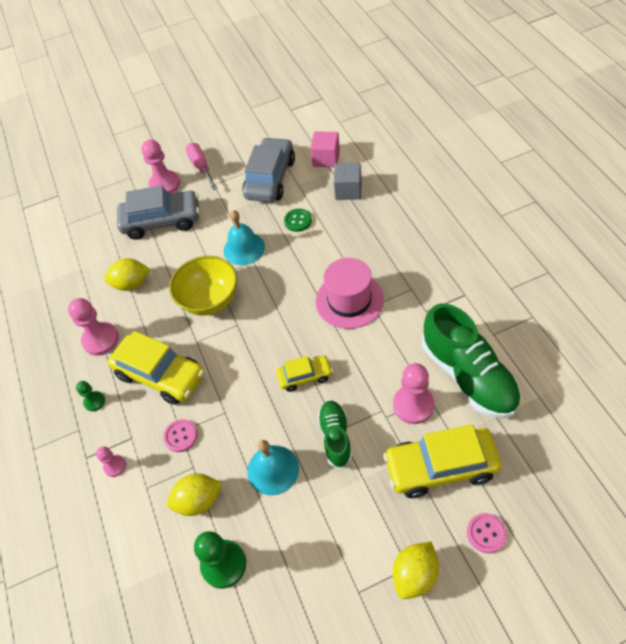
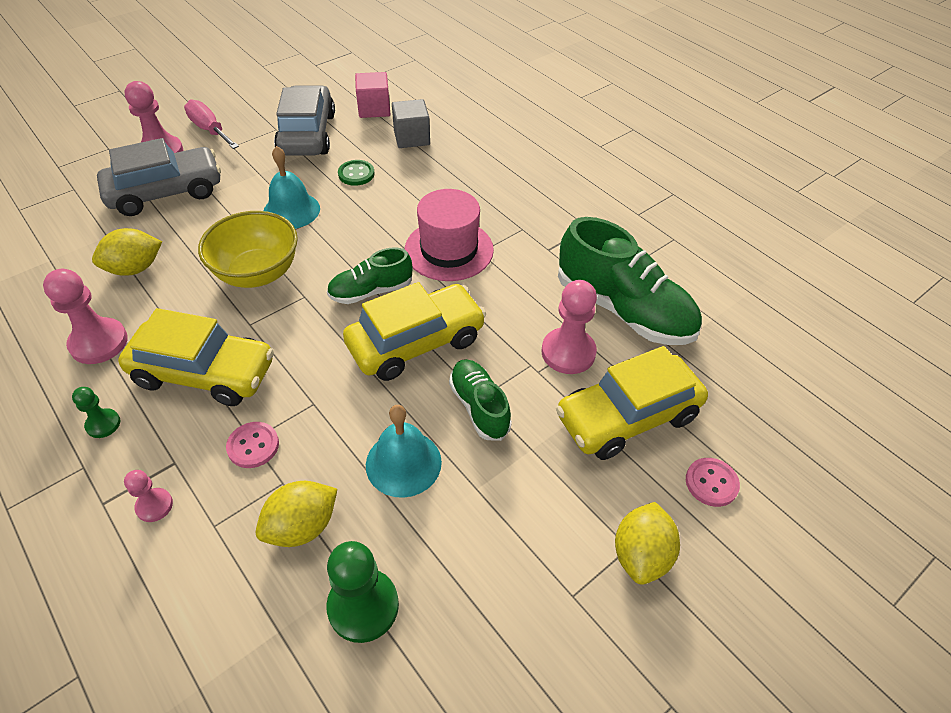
camera: 25 degrees left, 5 degrees down
yellow car [276,356,333,392] -> yellow car [343,282,486,381], size x1.81
none -> green shoe [327,248,412,304]

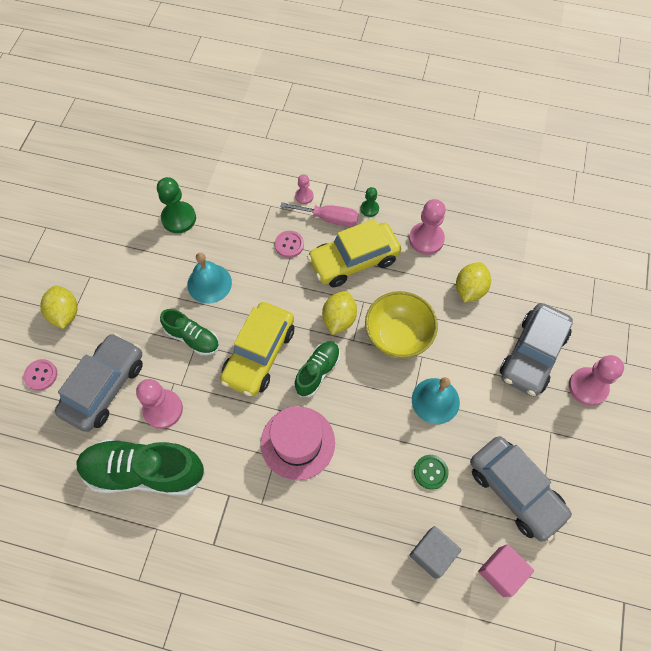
camera: 145 degrees right, 15 degrees up
pink screwdriver [184,100,239,149] -> pink screwdriver moved to [280,202,358,227]
yellow lemon [256,481,337,547] -> yellow lemon moved to [322,291,357,335]
yellow car [556,346,708,460] -> grey car [55,333,143,432]

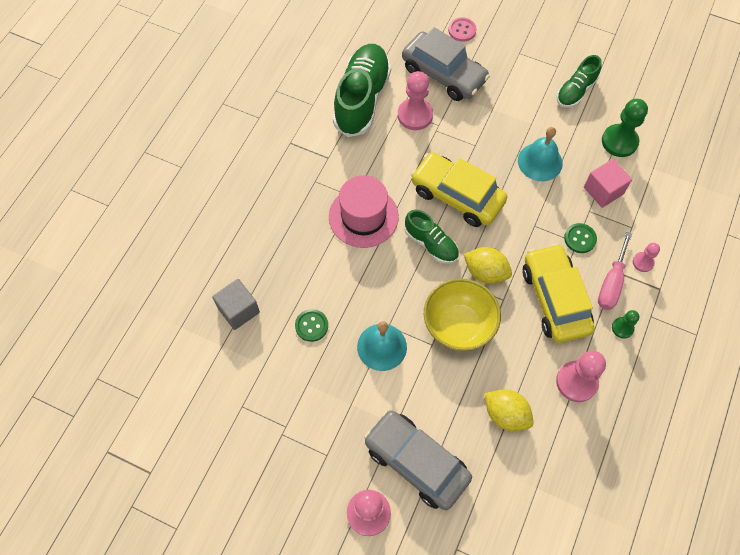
camera: 100 degrees right, 0 degrees up
yellow lemon [40,285,78,329] -> none
green shoe [160,309,219,355] -> green shoe moved to [556,55,602,108]
pink button [275,231,304,258] -> green button [564,223,597,253]
grey car [470,436,573,542] -> none
pink cube [478,544,534,597] -> pink cube moved to [584,159,632,208]

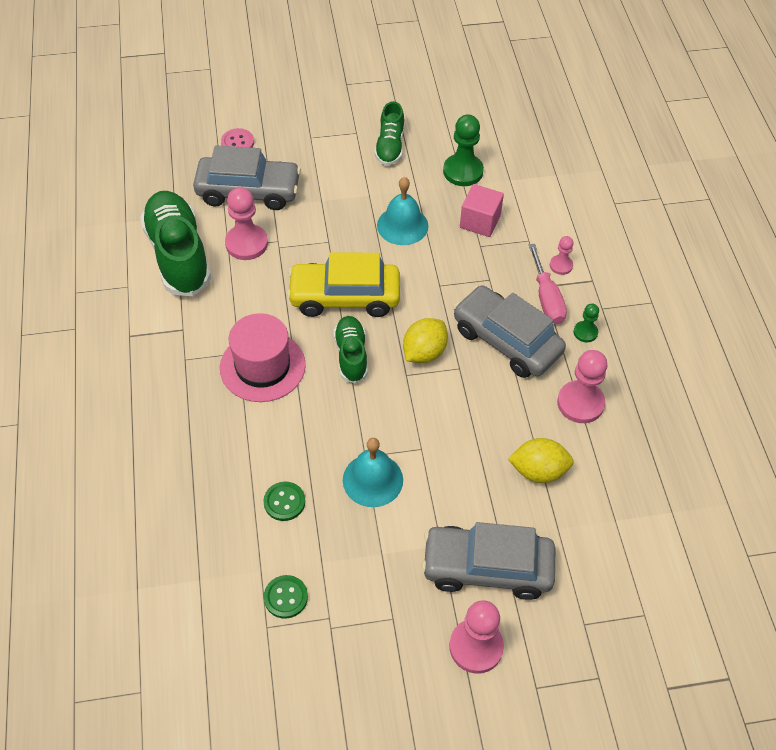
camera: 35 degrees left, 10 degrees down
grey cube [212,279,260,330] -> none
green shoe [404,209,459,264] -> green shoe turned 105 degrees counterclockwise [334,316,368,384]
yellow bowl [424,278,501,351] -> none
yellow lemon [464,247,512,284] -> yellow lemon turned 45 degrees counterclockwise [403,318,448,363]
yellow car [523,243,594,343] -> grey car [453,285,566,378]
green button [564,223,597,253] -> green button moved to [264,575,308,619]

